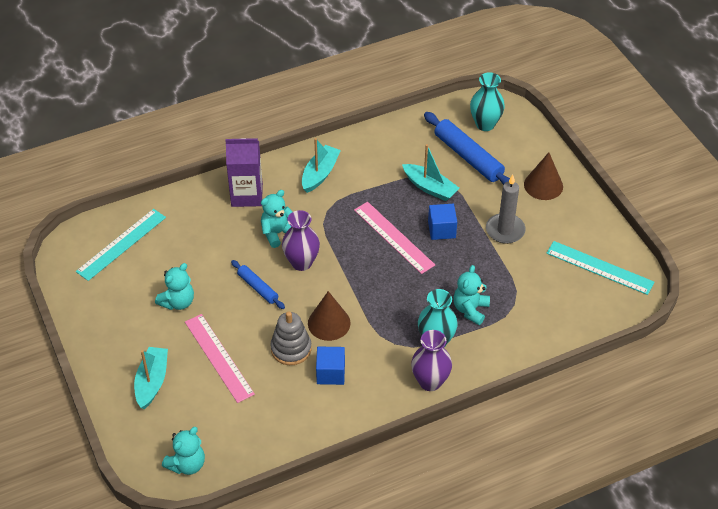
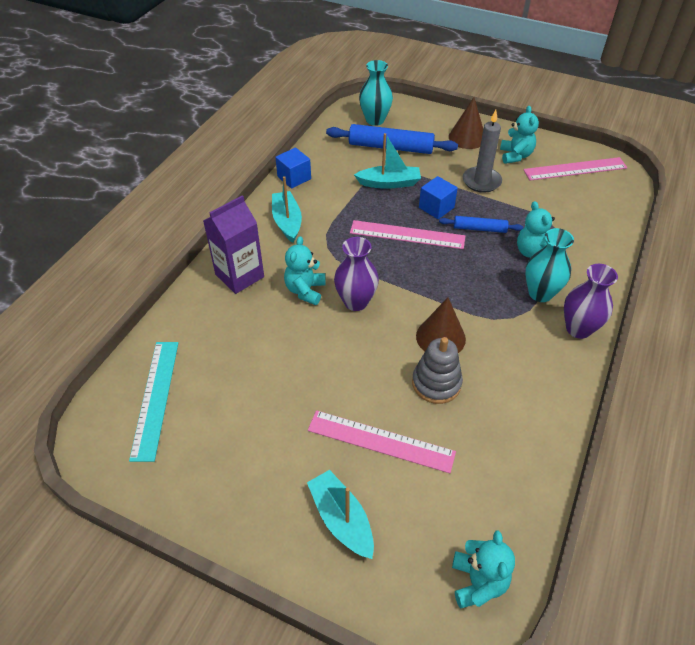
camera: 40 degrees left, 0 degrees up
turquoise teddy bear [155,263,194,310] -> turquoise teddy bear moved to [500,106,539,164]
blue rolling pin [231,260,285,309] -> blue rolling pin moved to [439,216,523,233]
blue cube [316,347,345,385] -> blue cube moved to [275,147,311,189]
turquoise ruler [546,241,654,295] -> pink ruler [523,157,627,181]

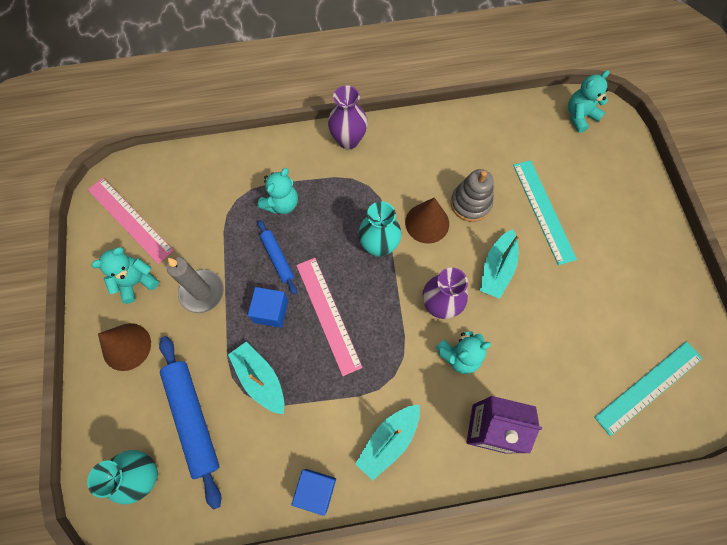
camera: 125 degrees left, 20 degrees up
turquoise boat [307,470,374,559] -> turquoise boat moved to [480,229,520,299]
pink ruler [308,410,456,473] -> turquoise ruler [513,160,577,265]
turquoise vase [525,228,574,302] -> turquoise vase moved to [358,201,402,257]

